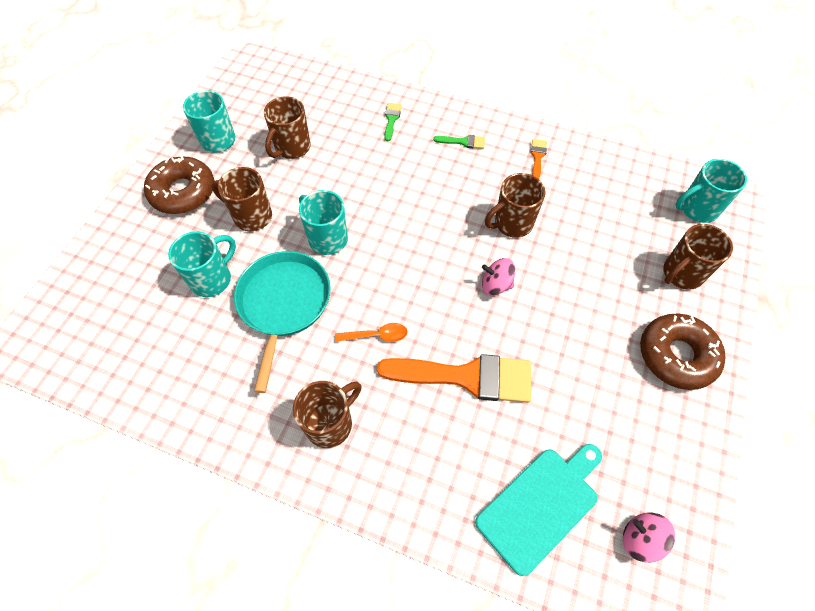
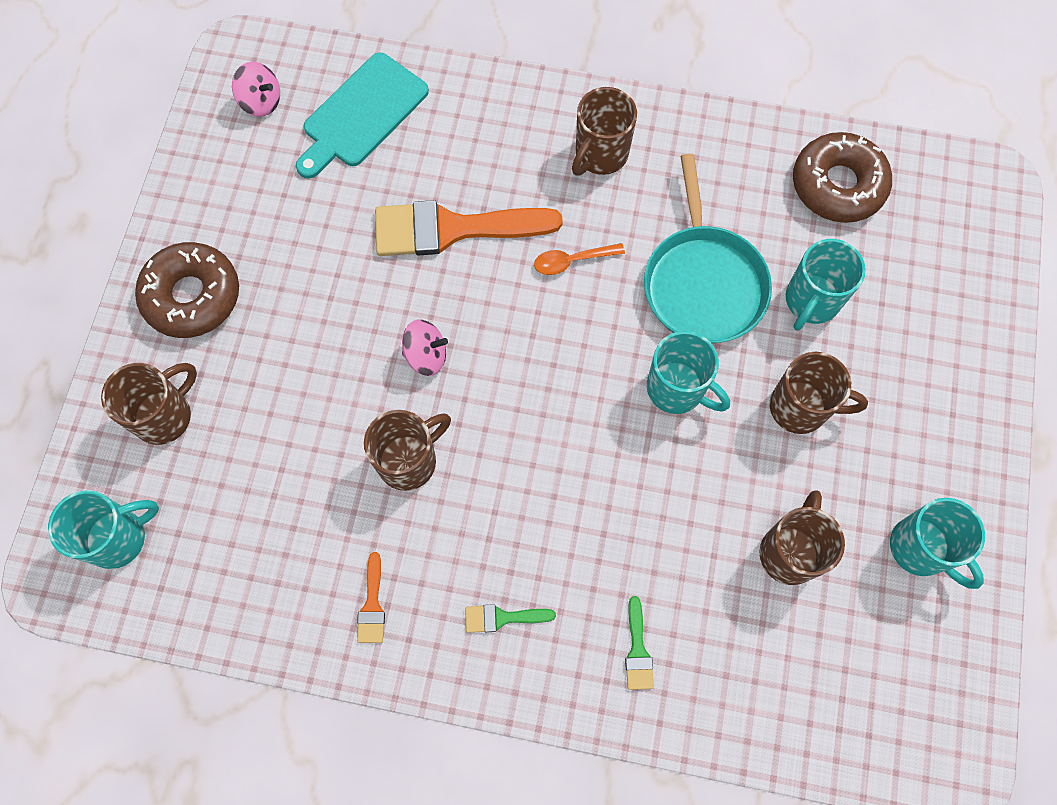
camera: 170 degrees right, 10 degrees up
brown donut [144,155,215,214] -> brown donut moved to [793,132,892,223]

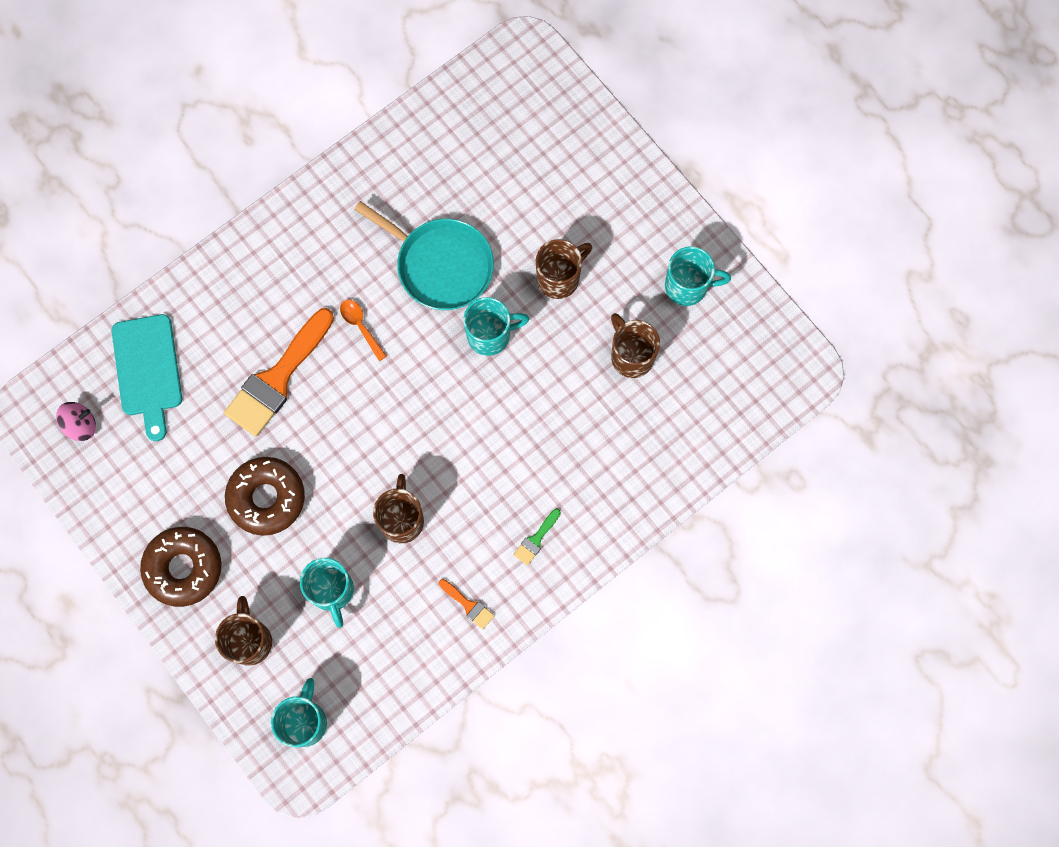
camera: 50 degrees left, 5 degrees up
pink spinning top [402,319,448,376] -> none
orange spoon [534,243,625,275] -> orange spoon turned 120 degrees clockwise [340,300,387,361]
brown mug [572,87,637,176] -> none
green brush [625,596,654,690] -> none
turquoise mug [786,239,866,331] -> turquoise mug moved to [300,558,354,628]
brown donut [793,132,892,223] -> brown donut moved to [225,457,305,536]

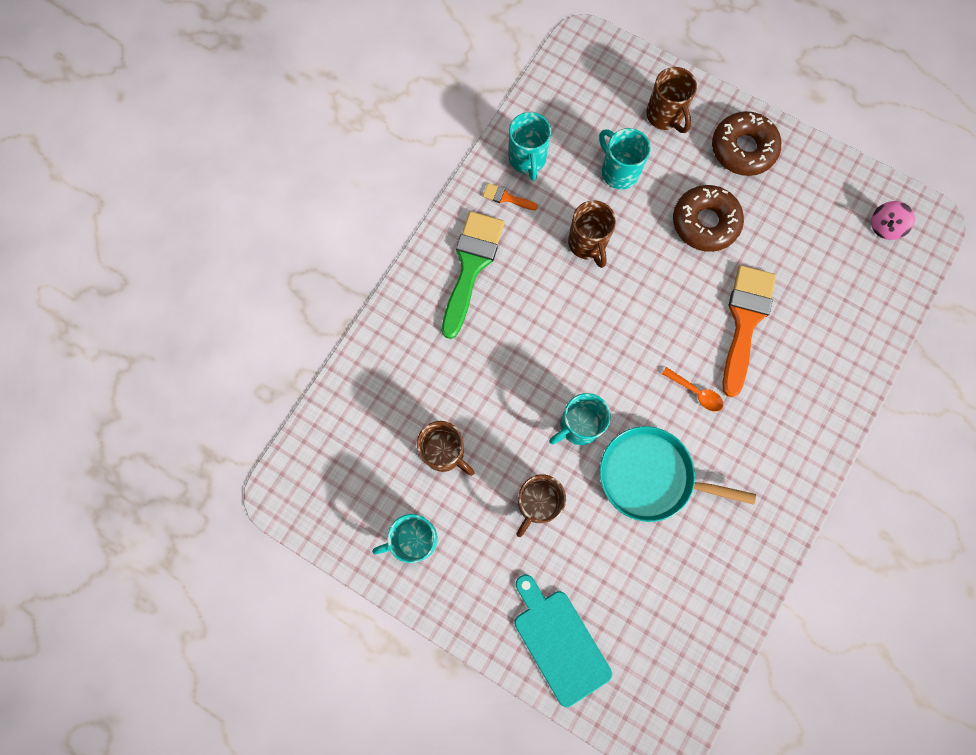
camera: 160 degrees right, 0 degrees up
turquoise cutting board [112,314,182,441] -> turquoise cutting board moved to [515,575,612,707]
turquoise mug [271,678,327,747] -> turquoise mug moved to [509,112,551,181]
green brush [514,509,561,565] -> green brush [442,211,504,339], size x2.34

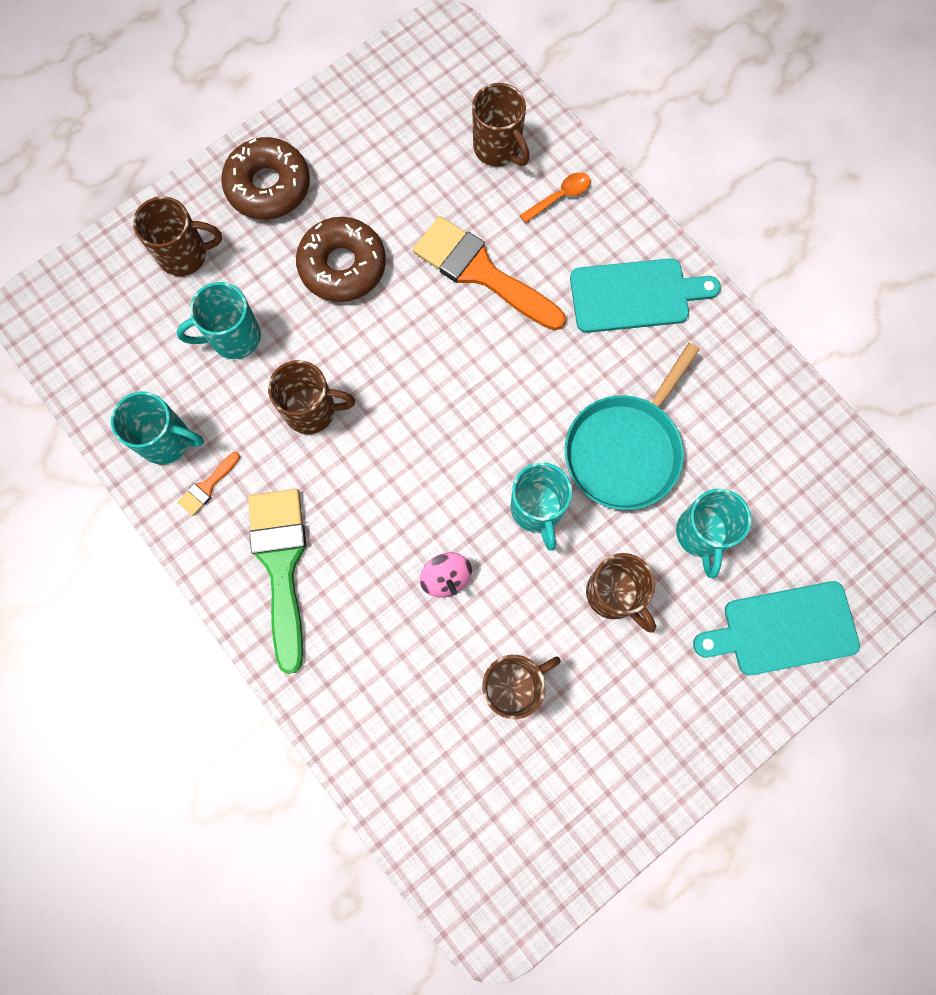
camera: 70 degrees left, 0 degrees up
turquoise mug [372,514,438,563] -> turquoise mug moved to [676,489,751,578]
green brush [442,211,504,339] -> green brush turned 45 degrees clockwise [248,489,306,674]
orange spoon [662,367,723,411] -> orange spoon moved to [520,172,591,223]
pink spinning top [871,201,915,240] -> pink spinning top moved to [420,552,472,598]
none -> brown mug [472,83,530,167]
none -> turquoise cutting board [570,258,721,333]

